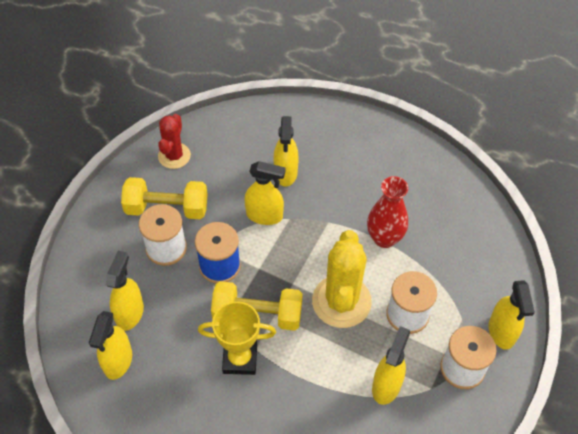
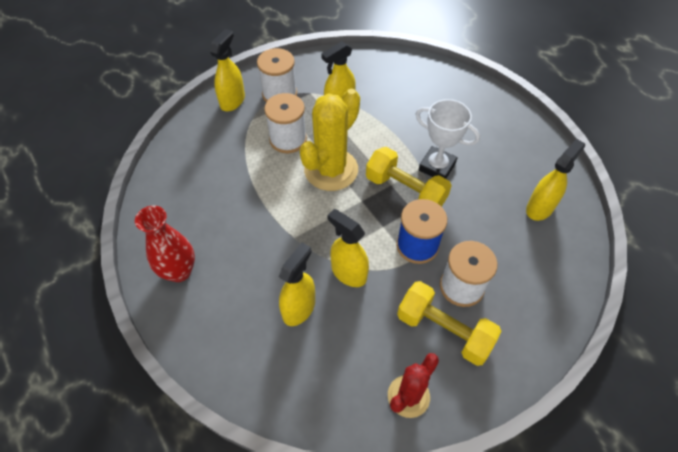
camera: 150 degrees left, 0 degrees up
yellow spray bottle [106,251,144,331] -> none
yellow trophy [198,301,276,375] -> white trophy [415,99,480,179]
red vase [367,176,408,248] -> red vase moved to [135,205,195,282]

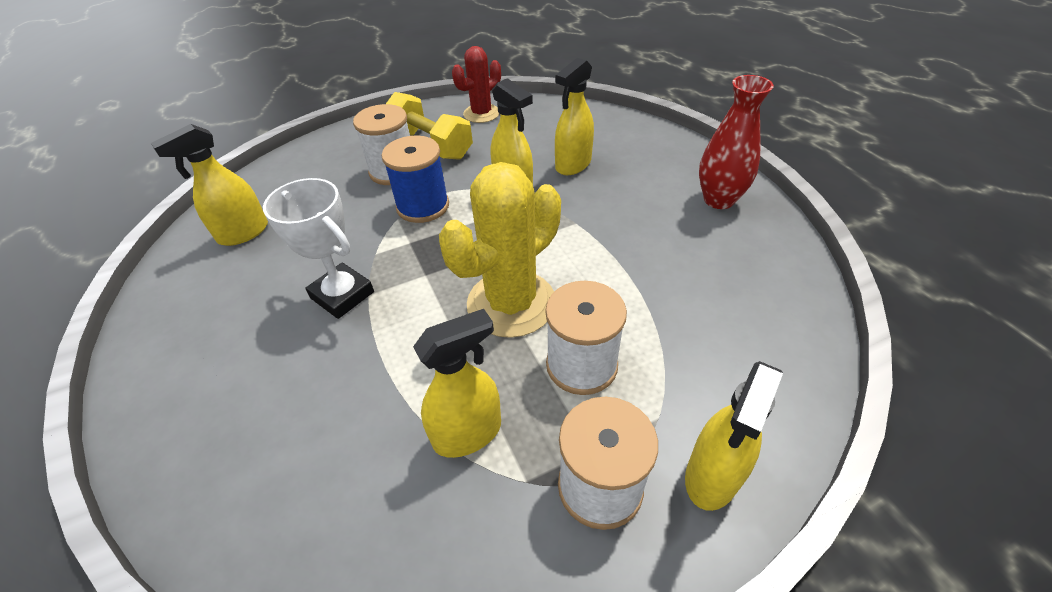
camera: 170 degrees left, 10 degrees down
yellow dumbbell [366,147,452,207] -> none

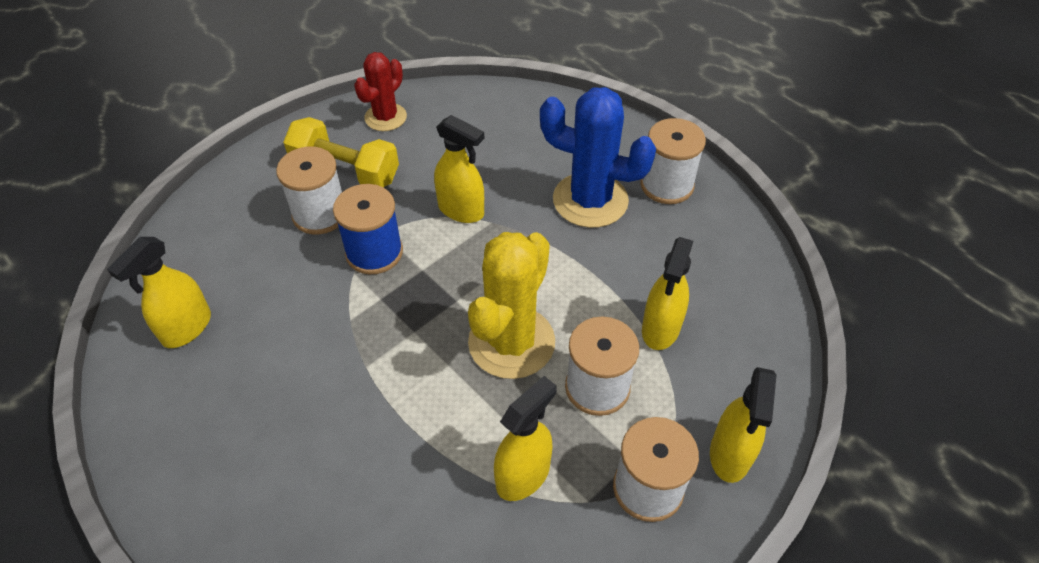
camera: 20 degrees left, 5 degrees up
white trophy [263,178,374,319] -> none
yellow spray bottle [555,58,594,175] -> yellow spray bottle moved to [642,237,693,350]
red vase [699,75,774,209] -> white spool [640,118,706,204]
none -> blue cactus [540,87,656,228]

